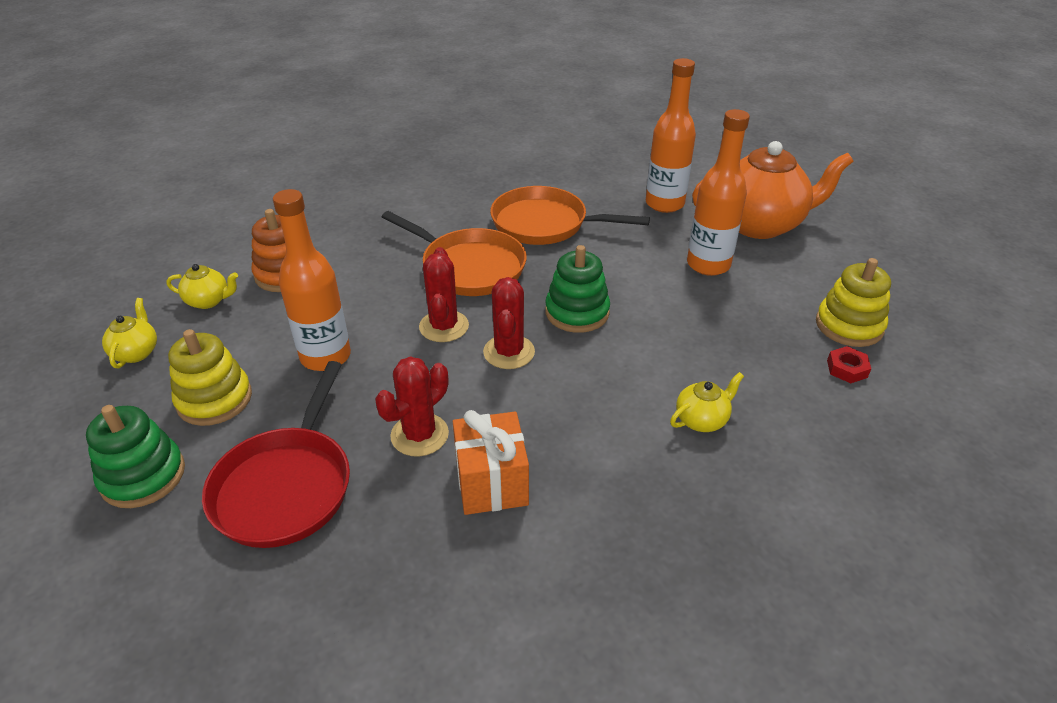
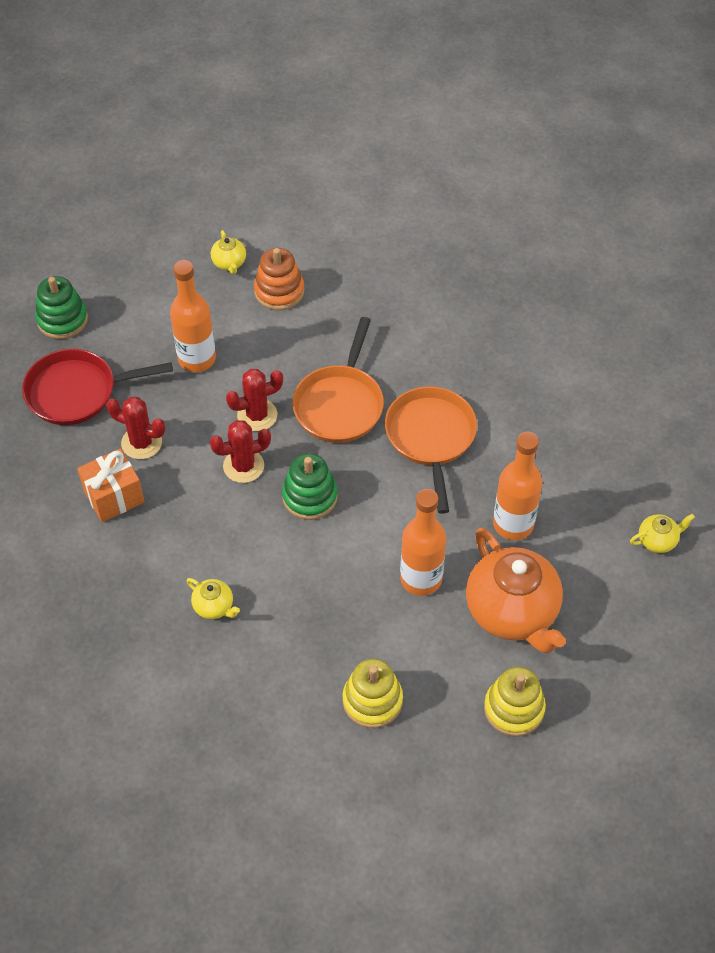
camera: 70 degrees right, 15 degrees up
yellow teapot [102,298,157,368] -> yellow teapot moved to [630,514,695,553]
yellow stacking toy [168,329,252,426] -> yellow stacking toy moved to [484,667,546,737]
red nut [827,346,871,383] -> none

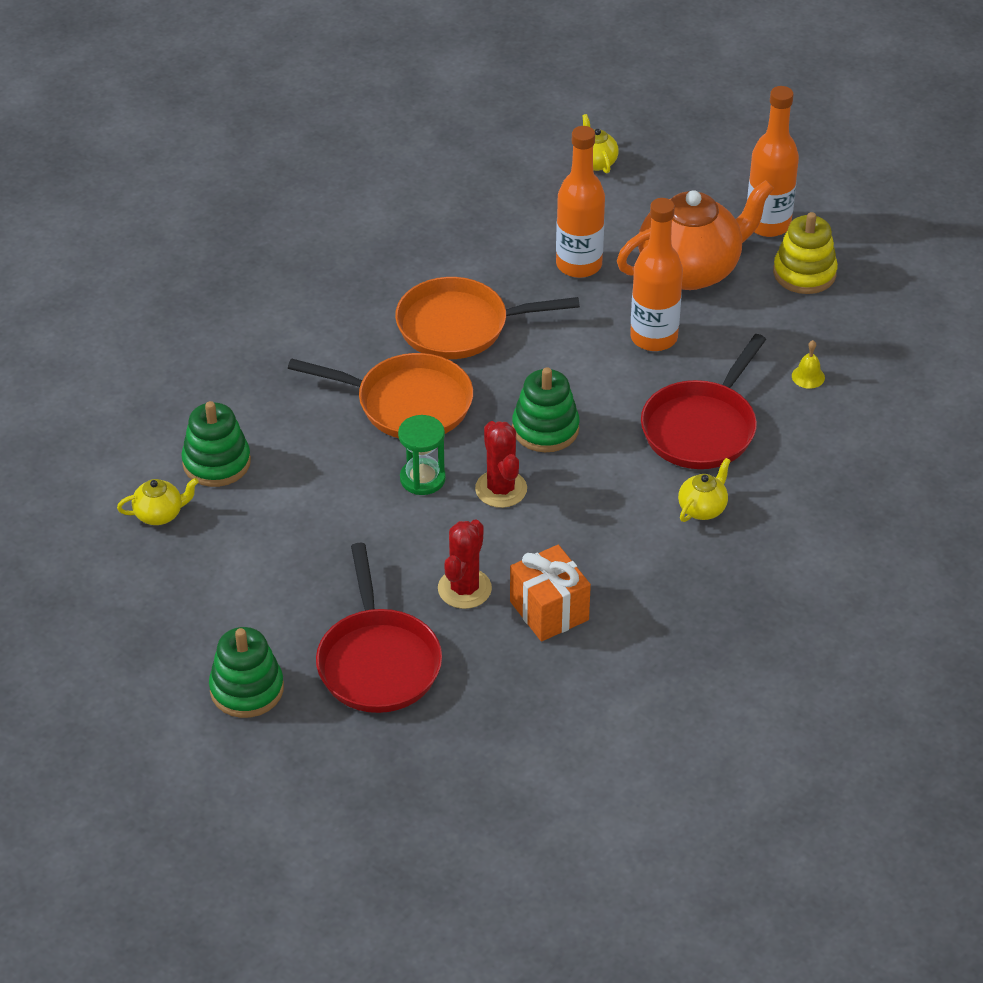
camera: 90 degrees left, 10 degrees down
orange bottle [170,260,216,372] -> orange bottle moved to [747,86,799,237]
red cactus [226,369,283,431] -> green hourglass [398,415,446,495]
orange stacking toy [254,248,304,310] -> green stacking toy [181,401,251,487]
yellow stacking toy [342,658,403,728] -> yellow bell [792,340,825,389]
none -> red pan [641,334,766,469]

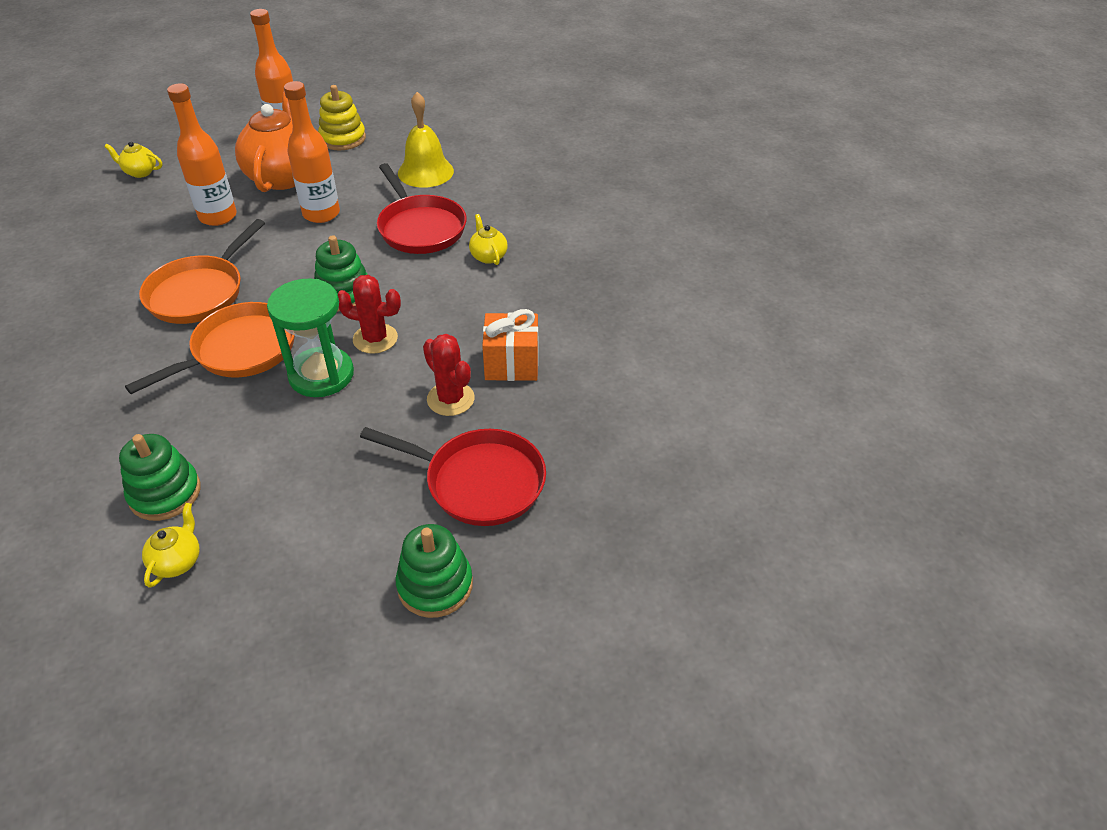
camera: 60 degrees left, 0 degrees up
green hourglass [398,415,446,495] -> green hourglass [267,279,354,397], size x1.58
yellow bell [792,340,825,389] -> yellow bell [398,92,454,188], size x2.32

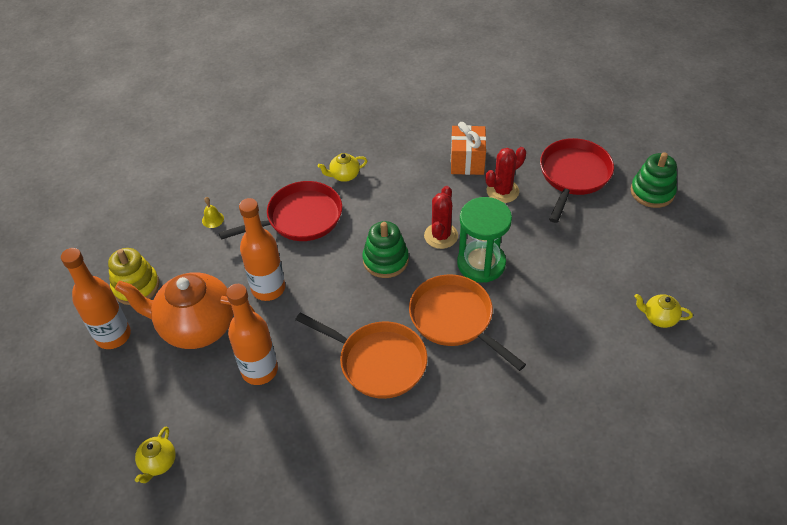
camera: 85 degrees left, 5 degrees up
green stacking toy [119,434,201,521] -> none
yellow bell [398,92,454,188] -> yellow bell [202,197,224,228], size x0.43

